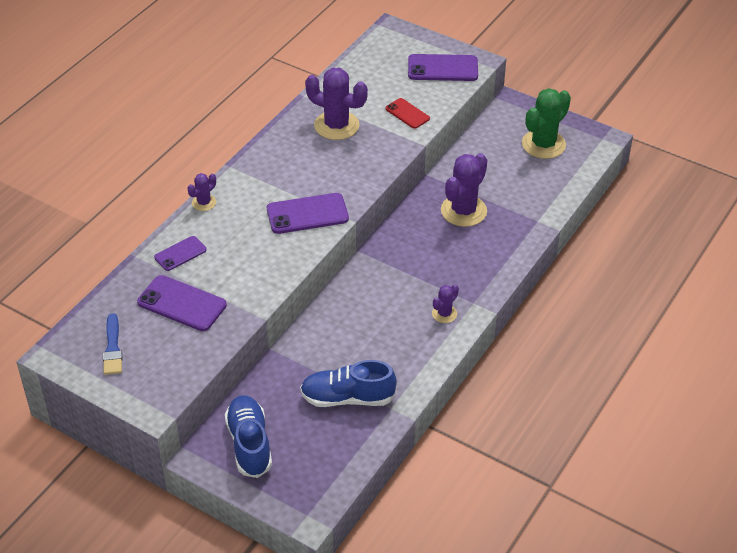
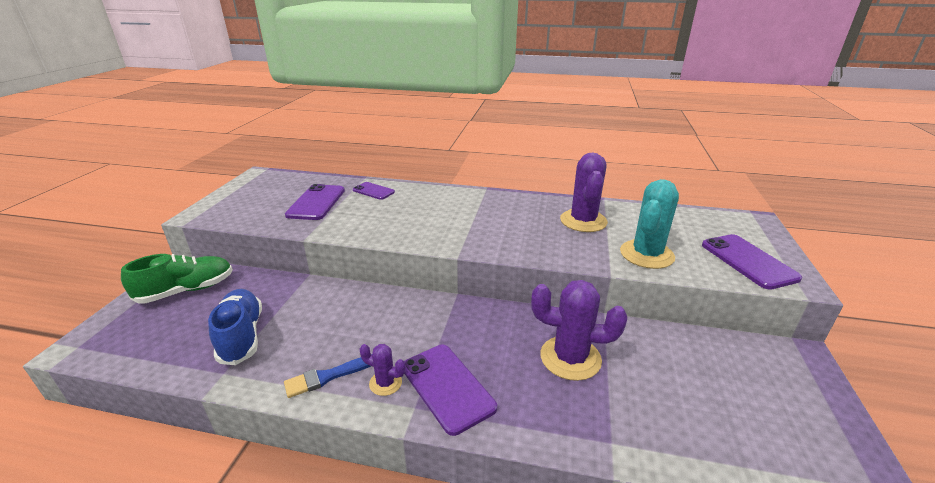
camera: 70 degrees right, 15 degrees down
blue brush [103,313,122,375] -> blue brush moved to [284,354,372,398]
purple cactus [187,173,216,211] -> none
blue shoe [225,395,272,478] -> green shoe [121,254,233,304]
purple phone [267,193,349,234] -> purple phone moved to [404,345,497,436]
red phone [386,98,430,129] -> turquoise cactus [620,179,679,269]
green cactus [522,88,571,159] -> none

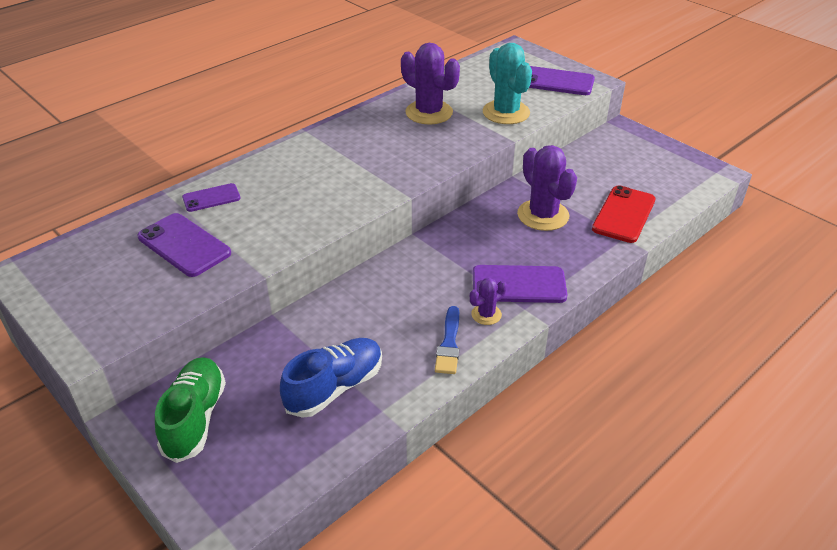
camera: 55 degrees left, 10 degrees up
blue shoe [208,289,262,365] -> blue shoe turned 120 degrees clockwise [280,338,382,418]
purple cactus [531,280,627,381] -> purple cactus turned 75 degrees counterclockwise [517,145,577,231]
none -> red phone [592,185,656,243]

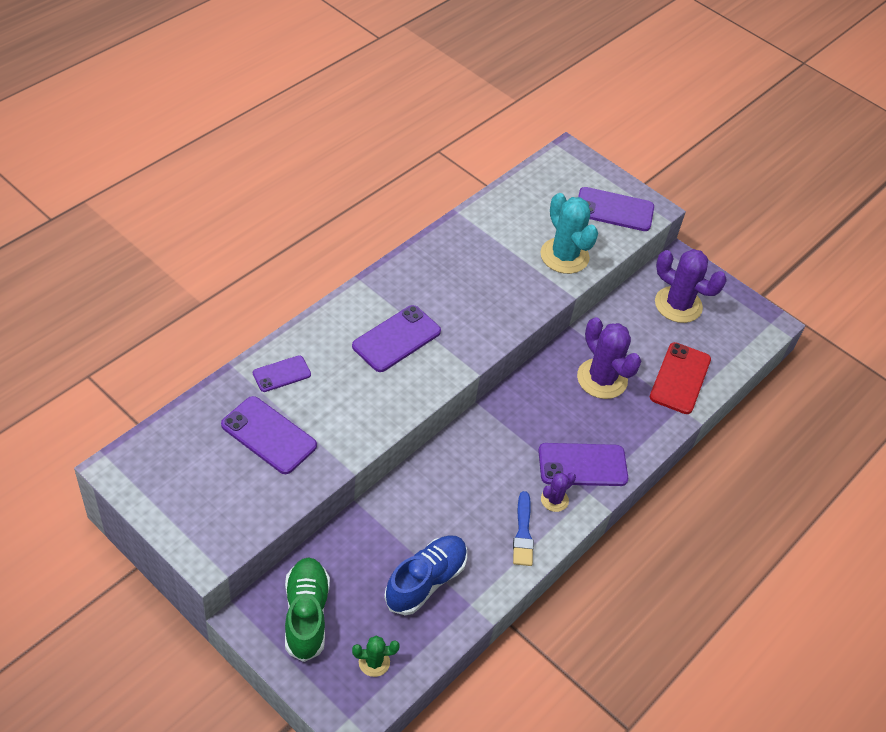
camera: 10 degrees left, 10 degrees up
purple cactus [401,43,460,124] -> purple cactus moved to [655,249,727,323]
none -> purple phone [352,305,441,372]
none -> green cactus [352,636,400,677]

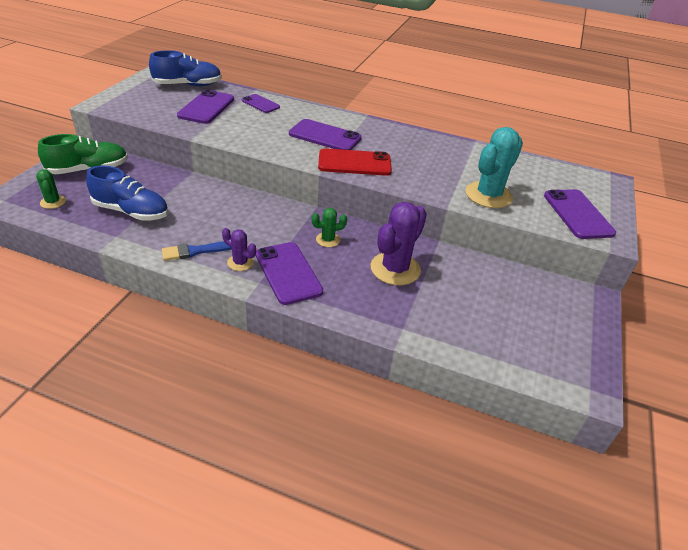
camera: 70 degrees right, 10 degrees down
red phone [650,342,711,414] -> red phone moved to [318,148,392,176]
purple cactus [655,249,727,323] -> none
none -> blue shoe [149,50,222,86]
none -> green cactus [312,208,347,247]

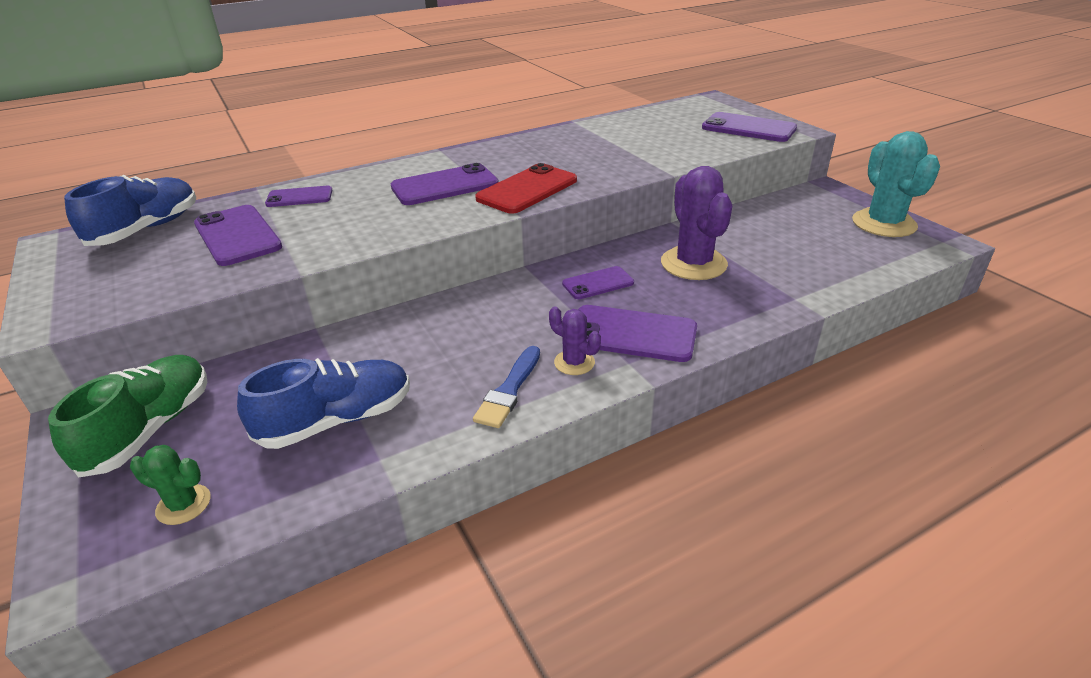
camera: 45 degrees left, 5 degrees down
purple cactus [222,228,256,271] -> purple cactus turned 60 degrees clockwise [549,307,601,375]
green cactus [312,208,347,247] -> purple phone [562,266,634,299]
turquoise cactus [466,127,523,208] -> turquoise cactus moved to [852,131,940,237]

